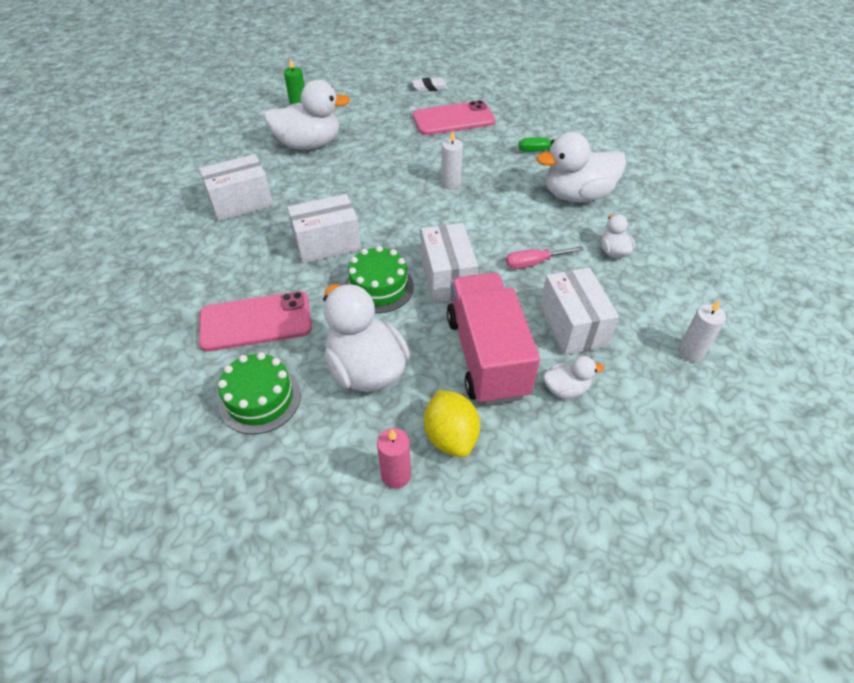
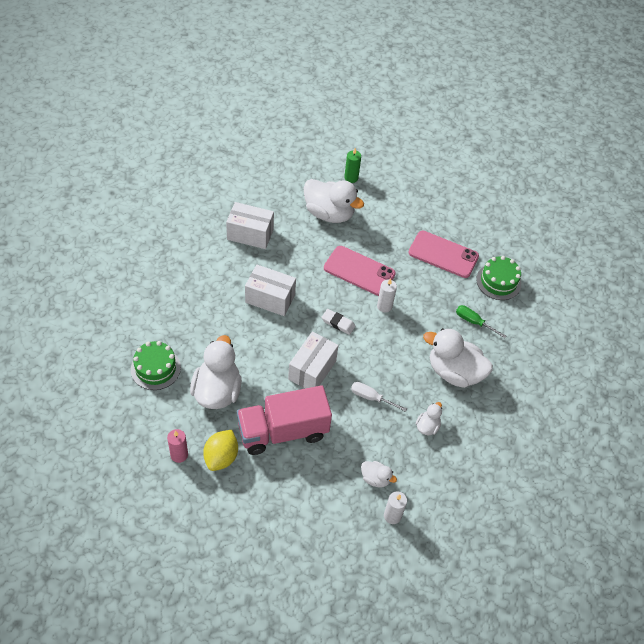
camera: 35 degrees right, 5 degrees up
pink phone [199,291,312,351] -> pink phone moved to [324,246,396,296]
green cake [345,246,414,313] -> green cake moved to [476,256,521,300]
white eraser [412,77,448,92] -> white eraser moved to [321,309,355,335]
pink truck [447,273,540,405] -> pink truck turned 135 degrees counterclockwise [237,385,332,455]
pink screwdriver [506,246,584,269] -> white screwdriver [351,382,407,412]
white box [540,267,619,356] -> none
white duck [543,356,604,399] -> white duck moved to [361,461,397,487]

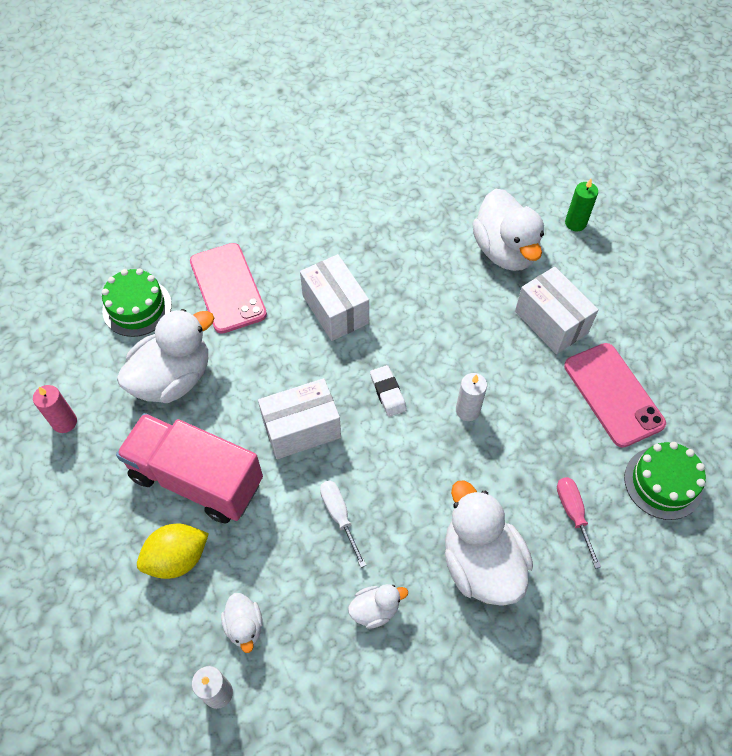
camera: 45 degrees right, 5 degrees up
yellow lemon [203,430,238,471] -> yellow lemon moved to [137,524,209,579]
white box [226,202,274,249] -> white box moved to [515,267,599,354]
pink phone [324,246,396,296] -> pink phone moved to [190,243,267,334]
green screwdriver [456,305,506,338] -> pink screwdriver [557,477,601,569]

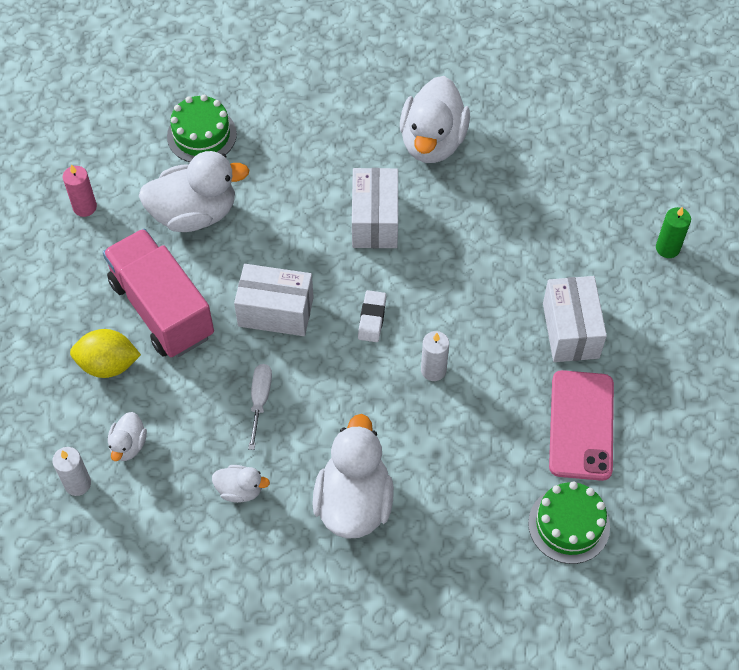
camera: 30 degrees right, 0 degrees up
pink phone [190,243,267,334] -> none
white duck [472,189,544,271] -> white duck moved to [400,76,470,163]
pink screwdriver [557,477,601,569] -> none

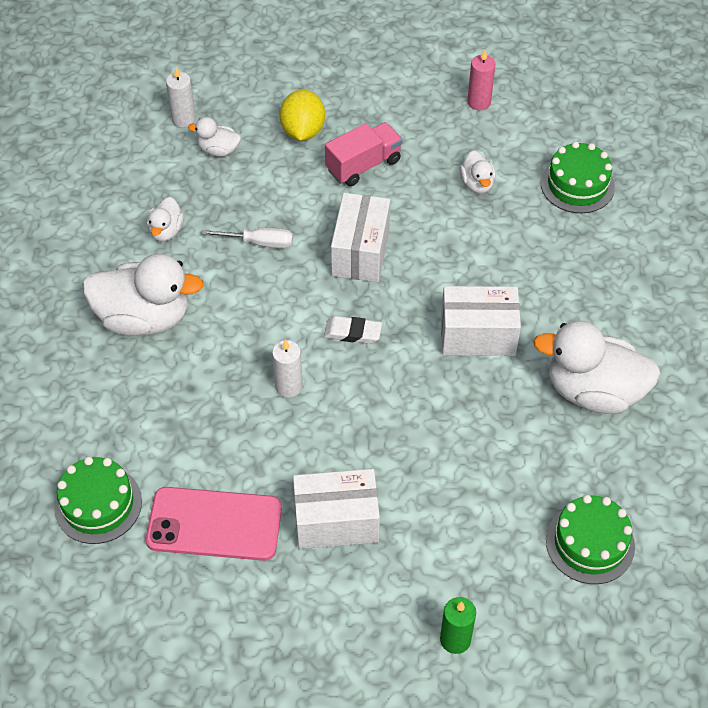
camera: 90 degrees right, 5 degrees down
pink truck [103,229,214,357] -> pink truck [325,122,403,186], size x0.60
white duck [139,151,249,232] -> white duck [460,150,495,193], size x0.48
none -> green cake [546,495,635,584]

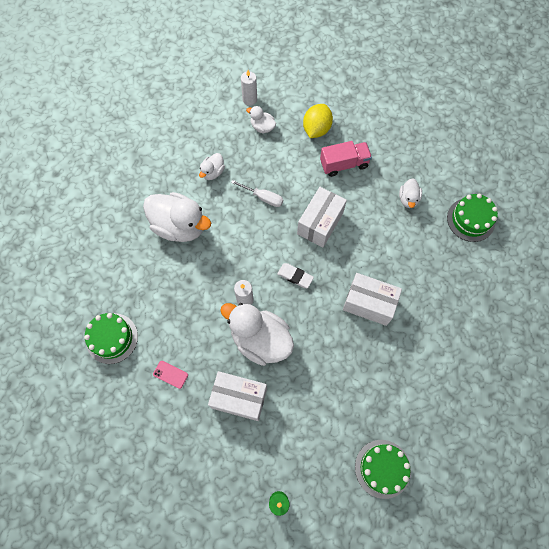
camera: 20 degrees right, 15 degrees up
pink phone [146,487,282,561] -> pink phone [153,361,188,389], size x0.42
pink candle [467,50,496,110] -> none
white duck [533,321,661,414] -> white duck moved to [220,303,294,366]

